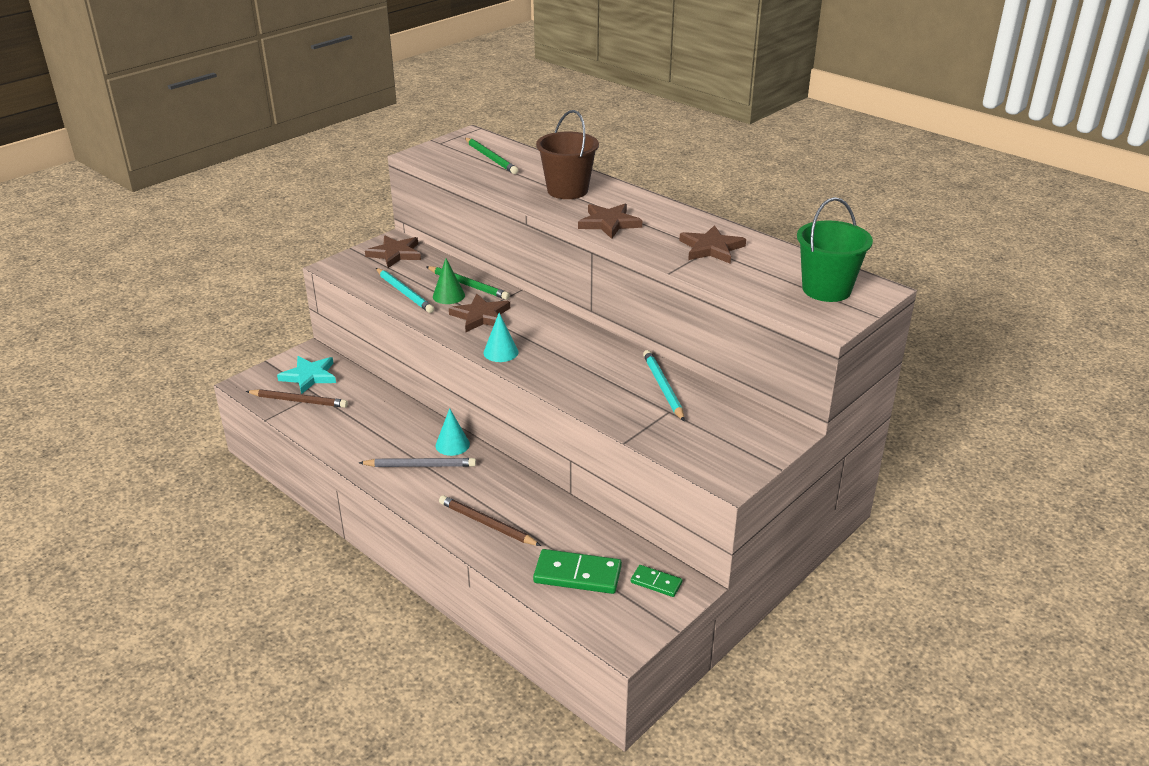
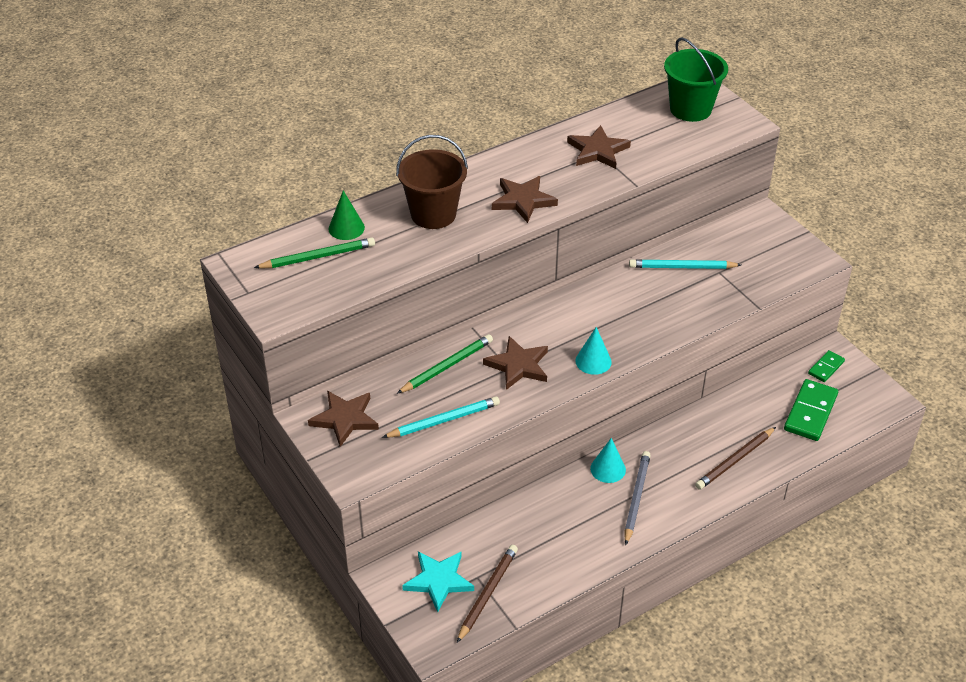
camera: 75 degrees left, 10 degrees up
green cone [433,258,465,304] -> green cone moved to [329,190,365,240]

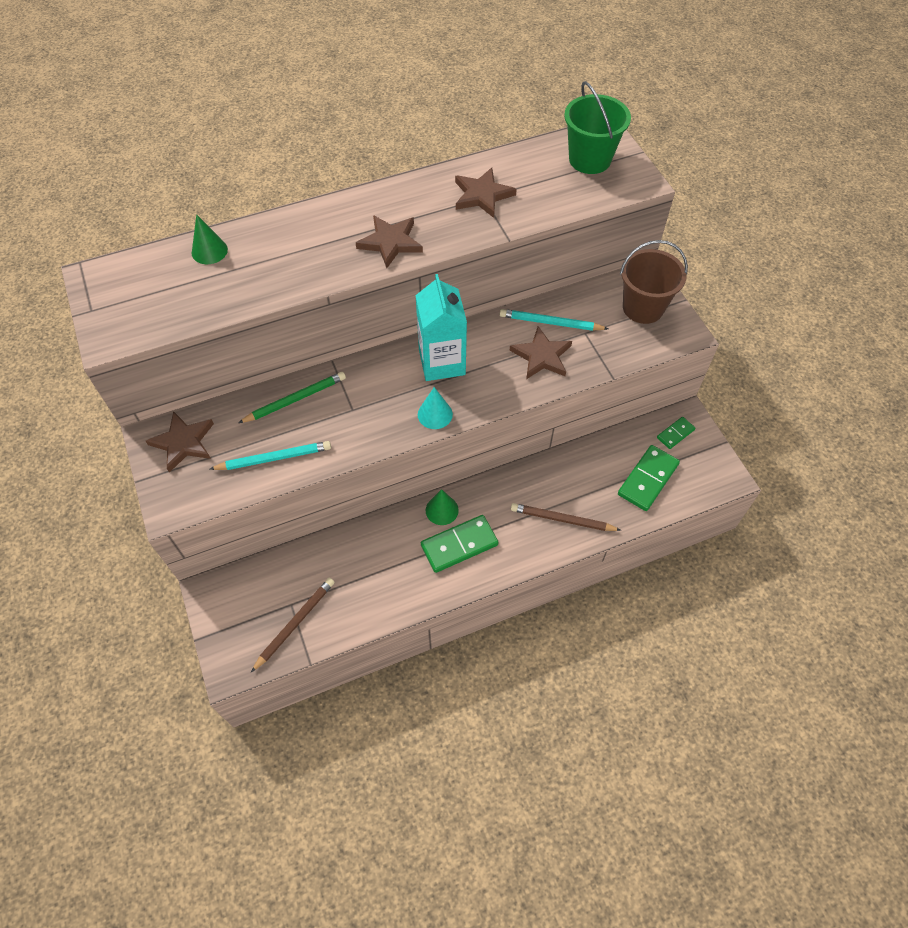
camera: 10 degrees right, 15 degrees up
green pencil [254,238,375,268] -> none
brown bucket [396,135,468,229] -> brown bucket moved to [620,240,688,324]
turquoise star [402,551,474,612] -> none
brown star [483,336,548,390] -> brown star moved to [509,326,572,379]
turquoise cone [590,438,626,483] -> green cone [426,489,459,525]
grey pencil [624,451,651,545] -> green domino [421,515,498,573]
brown pencil [695,427,776,490] -> brown pencil turned 45 degrees clockwise [511,503,621,531]
none -> turquoise carton [415,274,467,381]

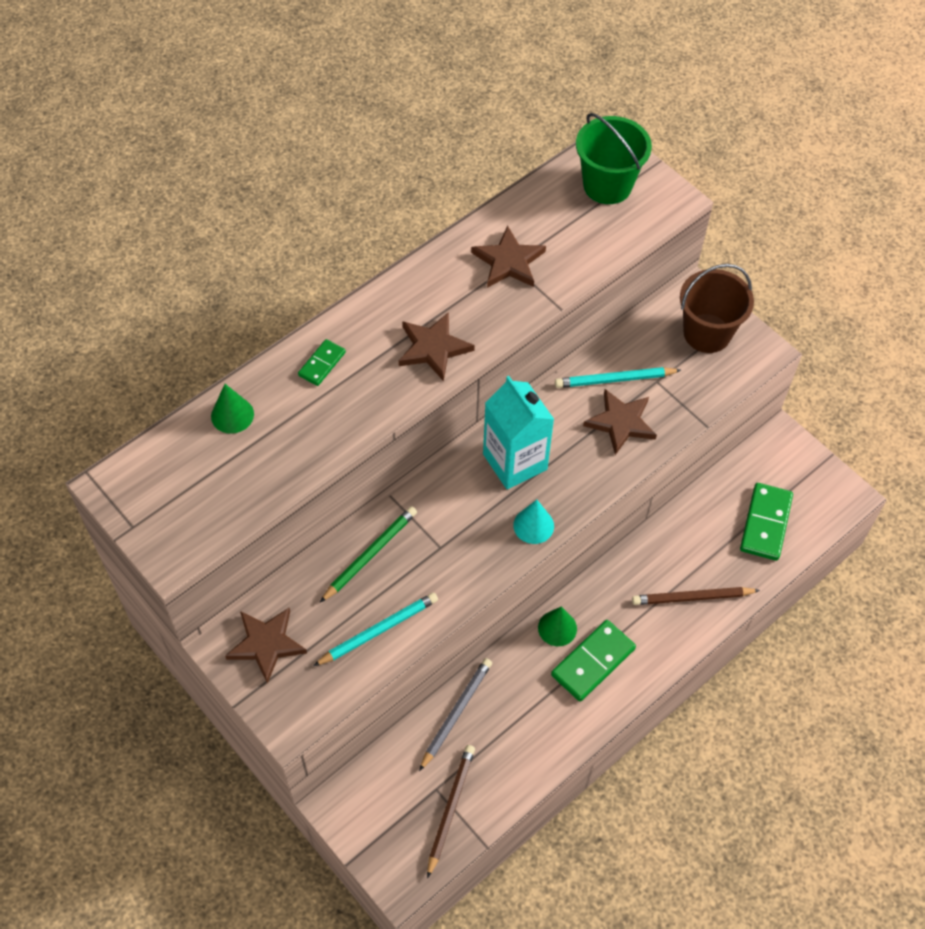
camera: 20 degrees left, 0 degrees up
green domino [657,417,696,449] -> green domino moved to [298,339,346,386]
none -> grey pencil [419,658,492,771]

